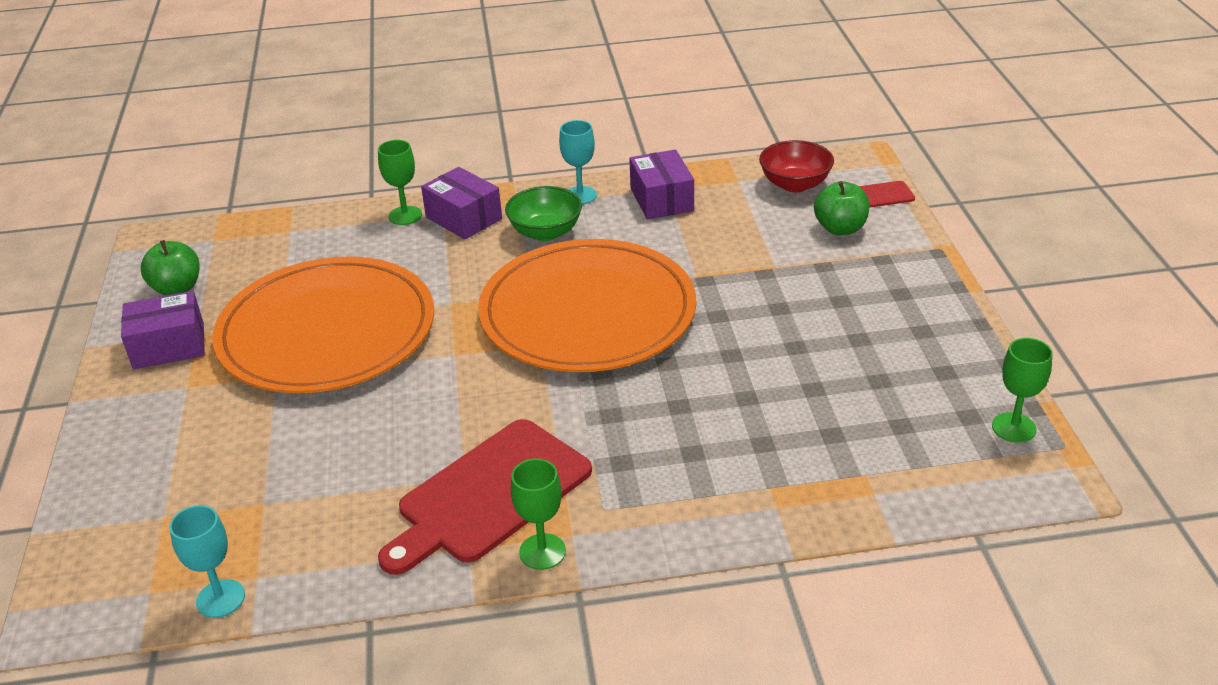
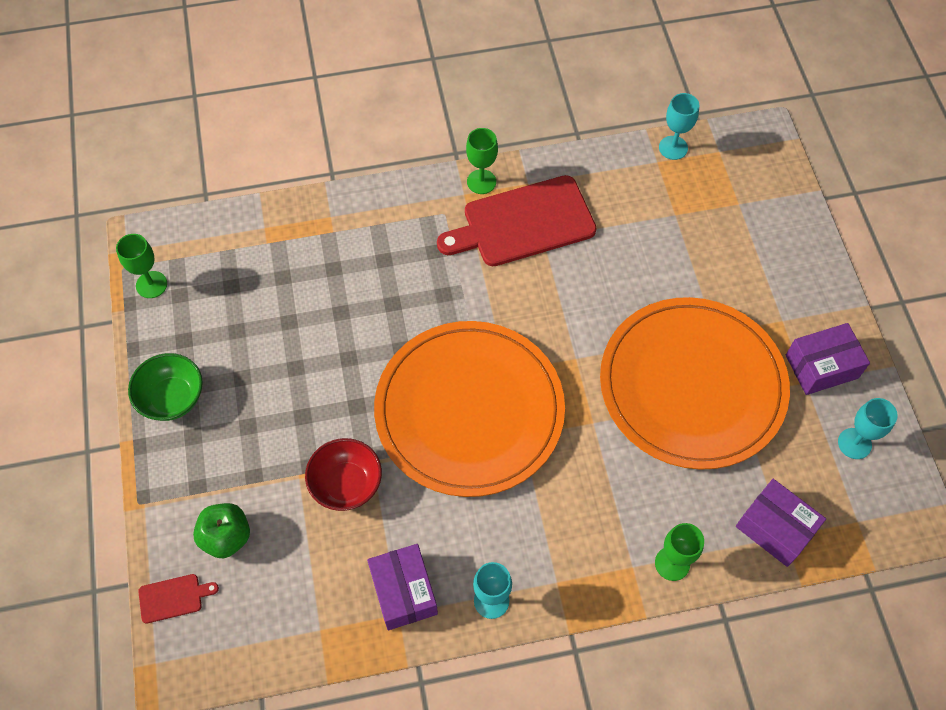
camera: 175 degrees right, 25 degrees up
green apple [140,240,200,296] -> turquoise goblet [838,398,898,459]
red cutting board [378,419,592,575] -> red cutting board turned 150 degrees counterclockwise [437,175,597,266]
purple box [421,167,502,239] -> purple box moved to [736,479,826,567]
green bowl [505,186,582,241] -> green bowl moved to [128,353,203,421]
red bowl [759,140,834,192] -> red bowl moved to [305,438,382,511]

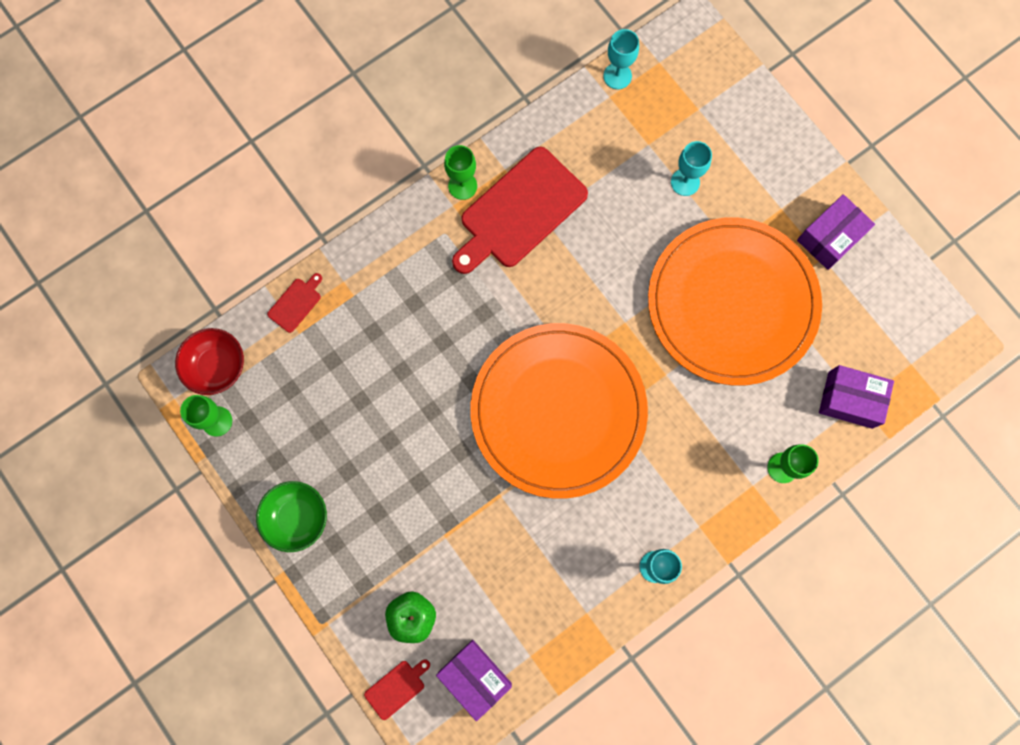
camera: 25 degrees left, 15 degrees up
red bowl [305,438,382,511] -> red bowl moved to [175,328,244,395]
purple box [367,544,438,630] -> purple box moved to [436,640,512,721]
turquoise goblet [838,398,898,459] -> turquoise goblet moved to [671,141,712,196]
none -> red cutting board [267,273,322,333]

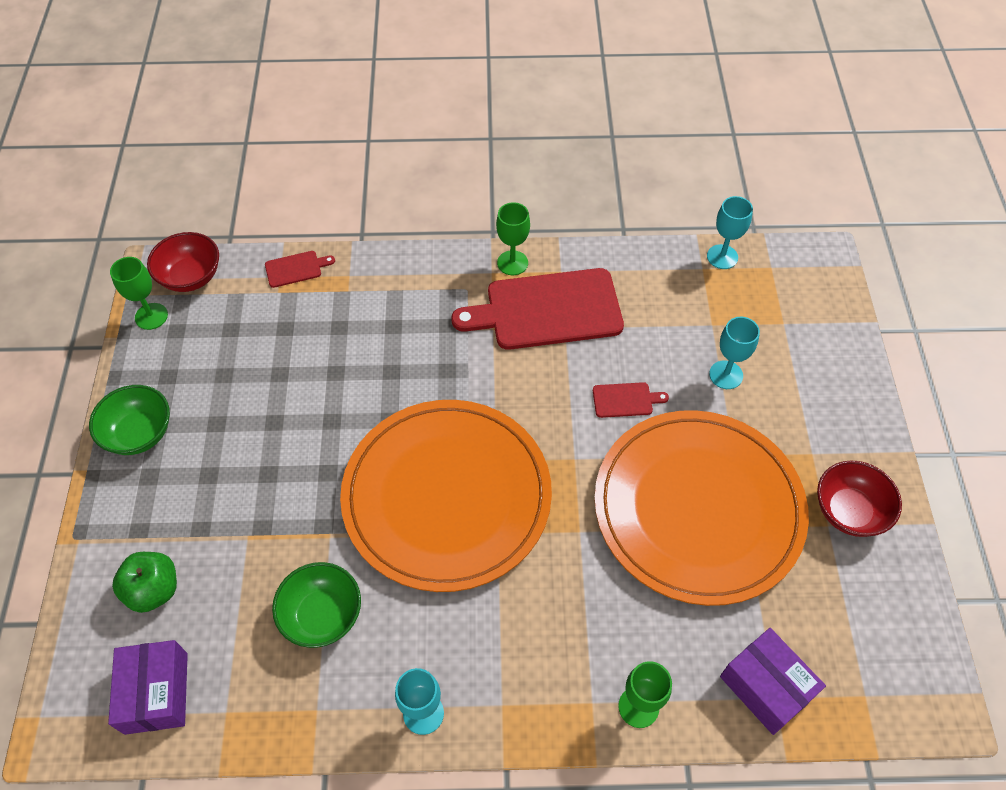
camera: 35 degrees right, 20 degrees down
red cutting board [364,659,430,720] -> red cutting board moved to [593,382,669,418]
purple box [797,194,875,270] -> red bowl [817,460,902,537]
none -> green bowl [272,562,361,648]

